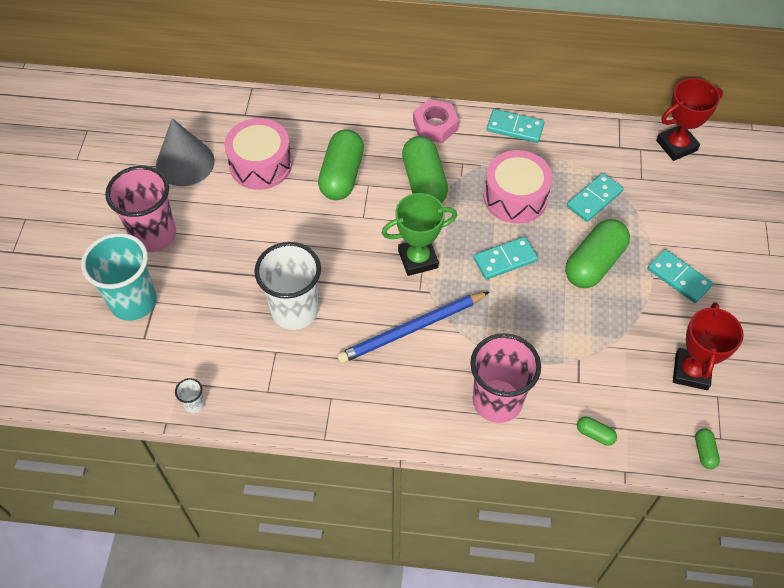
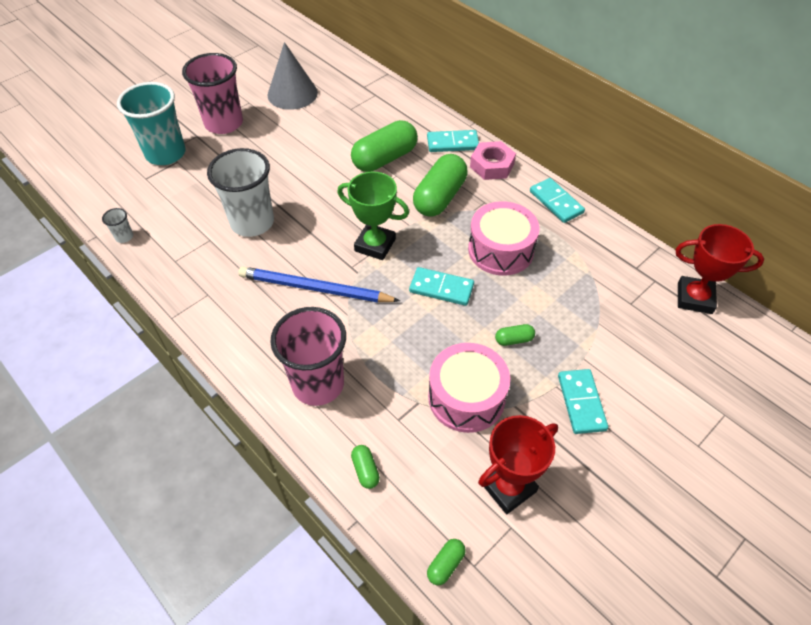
camera: 40 degrees right, 5 degrees down
pink drum [224,118,292,190] -> pink drum moved to [428,343,510,433]
green capsule [565,219,630,288] -> green capsule [495,324,535,346], size x0.44
turquoise domino [567,173,623,222] -> turquoise domino moved to [427,130,479,152]

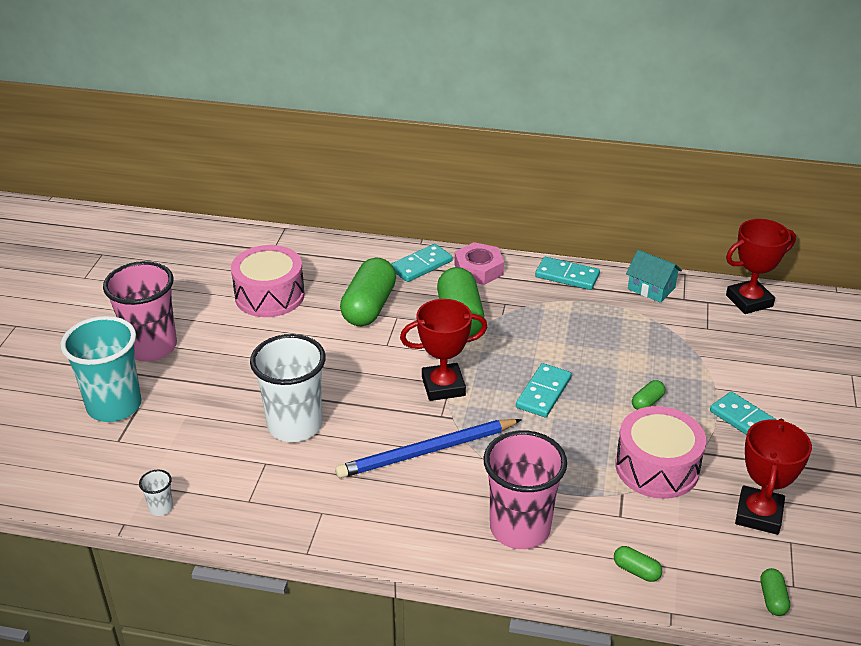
camera: 35 degrees left, 15 degrees down
grey cone [267,42,318,110] -> none
green trophy [338,172,409,260] -> red trophy [400,299,487,401]
turquoise domino [409,267,474,306] -> turquoise domino turned 45 degrees counterclockwise [516,363,572,418]
pink drum [468,201,540,276] -> pink drum moved to [231,245,305,317]
none -> turquoise house [626,250,682,303]

